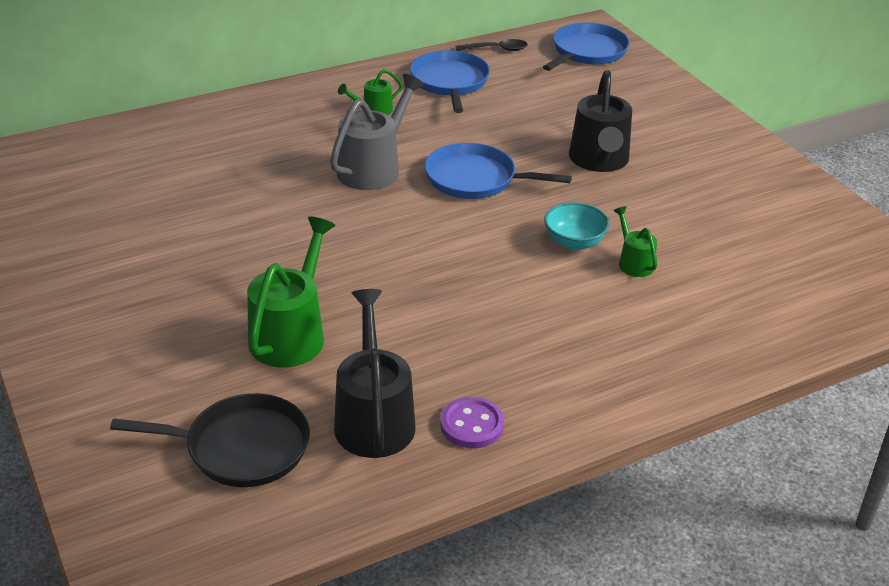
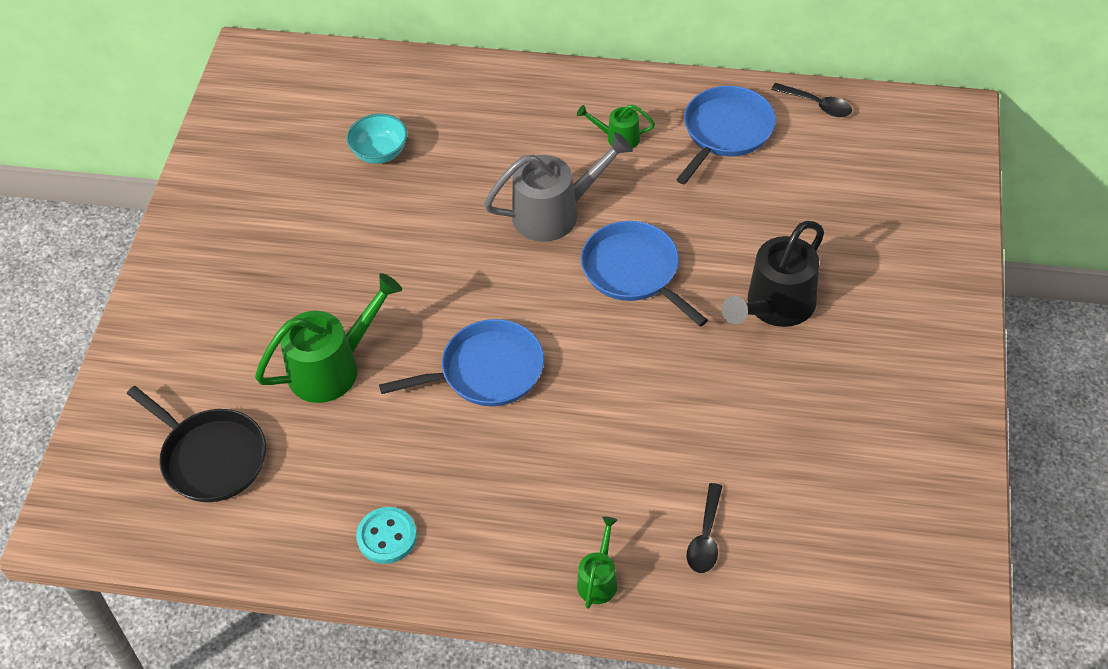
camera: 40 degrees right, 15 degrees up
black watering can [334,289,415,458] -> none
purple button [440,397,504,448] -> turquoise button [356,507,417,564]
blue pan [543,23,630,71] -> blue pan moved to [379,319,544,406]
turquoise bowl [544,202,610,250] -> turquoise bowl moved to [346,114,407,164]
green watering can [613,206,657,277] -> green watering can moved to [577,517,618,609]
none -> black spoon [686,483,722,573]

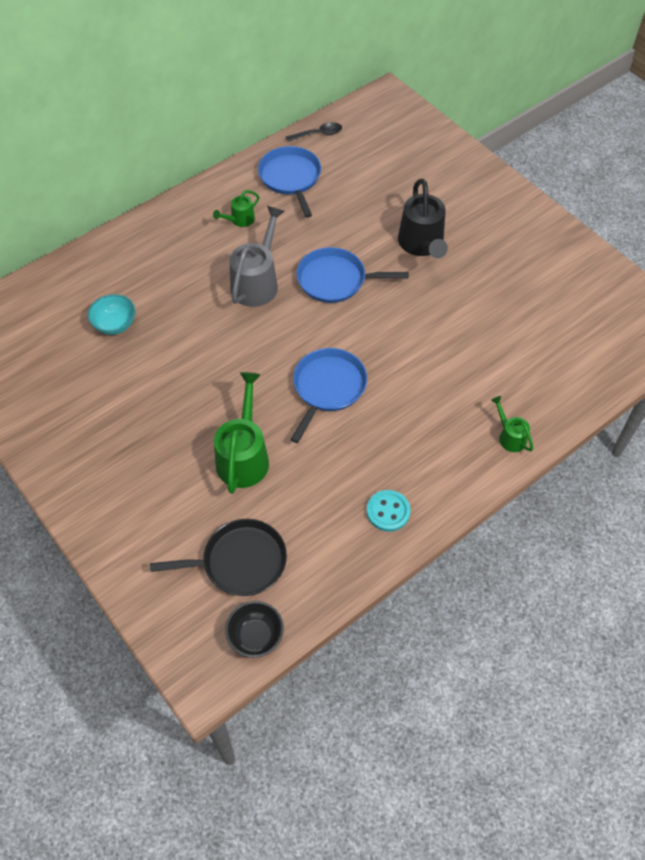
camera: 50 degrees left, 5 degrees up
black spoon [686,483,722,573] -> none
none -> black bowl [225,601,284,658]

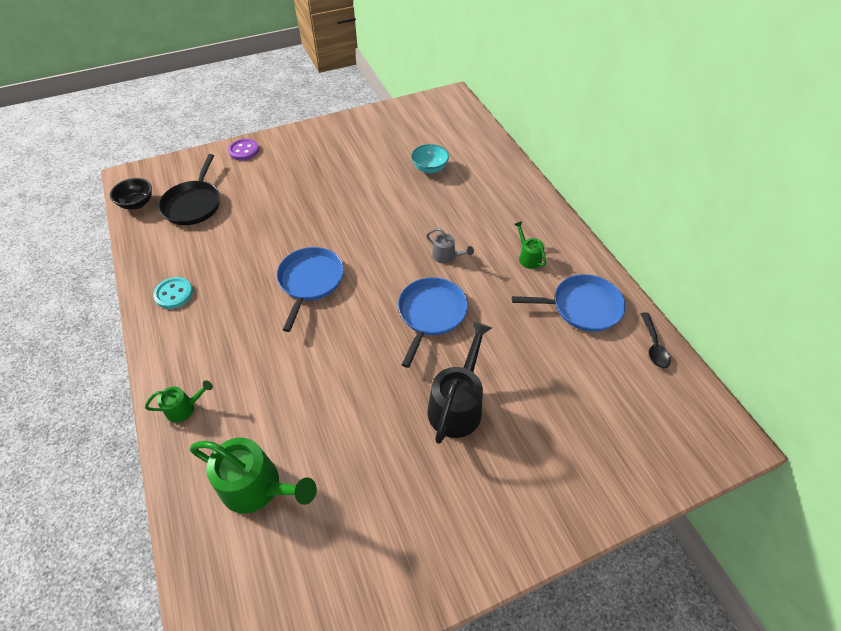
camera: 105 degrees right, 5 degrees down
green watering can [214,372,269,494] -> green watering can moved to [190,438,317,514]
grey watering can [230,206,285,307] -> grey watering can [426,228,474,264], size x0.52
blue pan [291,348,367,443] -> blue pan turned 120 degrees counterclockwise [277,247,344,332]
black watering can [398,179,448,258] -> black watering can turned 105 degrees clockwise [428,321,492,444]
none -> purple button [228,139,259,160]

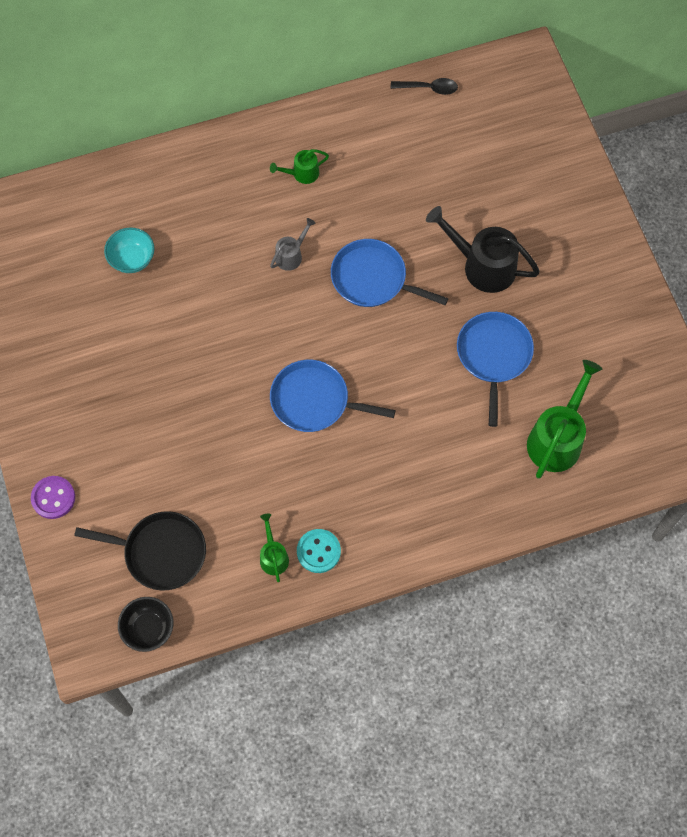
camera: 85 degrees left, 15 degrees up
green watering can [145,380,213,423] -> green watering can moved to [260,514,289,582]
blue pan [512,274,626,332] -> blue pan moved to [457,312,534,427]

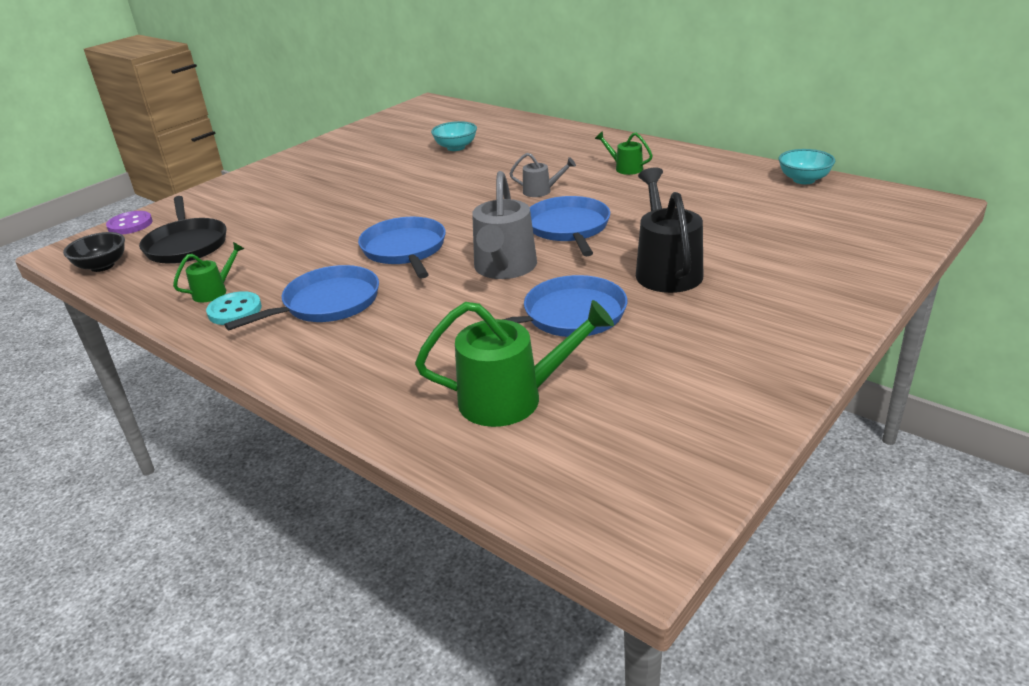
camera: 60 degrees right, 35 degrees down
purple button [31,476,75,519] -> purple button moved to [106,211,153,234]
black spoon [391,78,458,95] -> turquoise bowl [779,149,835,184]
none -> blue pan [224,265,379,330]
none -> grey watering can [472,171,537,279]

